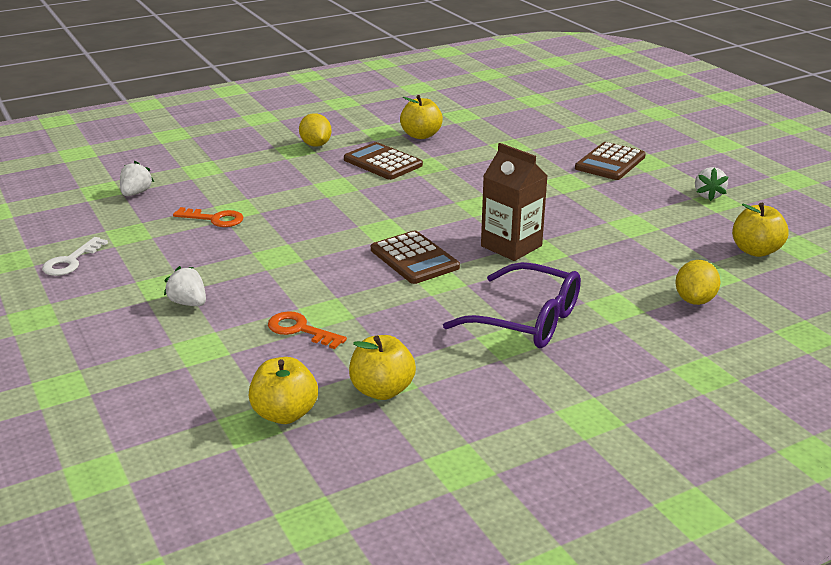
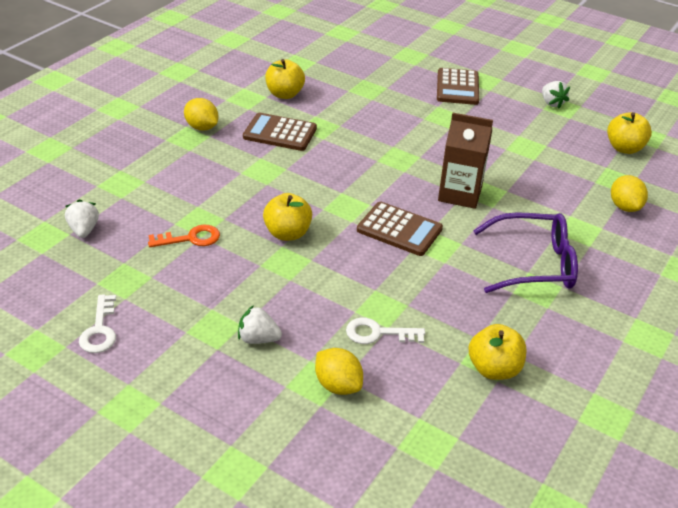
camera: 30 degrees left, 10 degrees up
yellow apple [248,357,318,424] -> yellow apple moved to [263,193,312,241]
orange key [268,311,347,349] -> white key [346,317,425,344]
none -> yellow lemon [315,348,363,395]

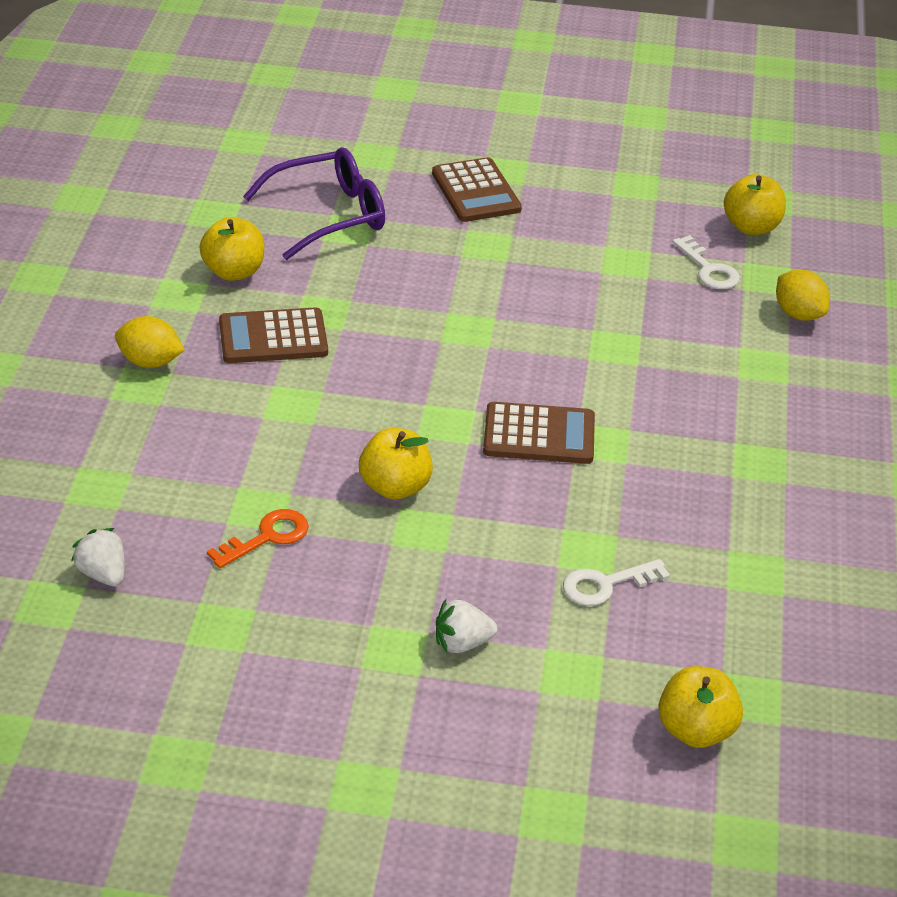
camera: 25 degrees left, 0 degrees up
white key [79,295,116,353] -> white key moved to [673,235,740,289]
yellow lemon [315,348,363,395] -> none
brown carton [438,113,493,209] -> none
yellow apple [468,324,526,380] -> yellow apple moved to [658,666,743,748]
purple glasses [473,212,578,293] -> purple glasses moved to [243,147,385,260]
white strawberry [542,81,570,109] -> none

